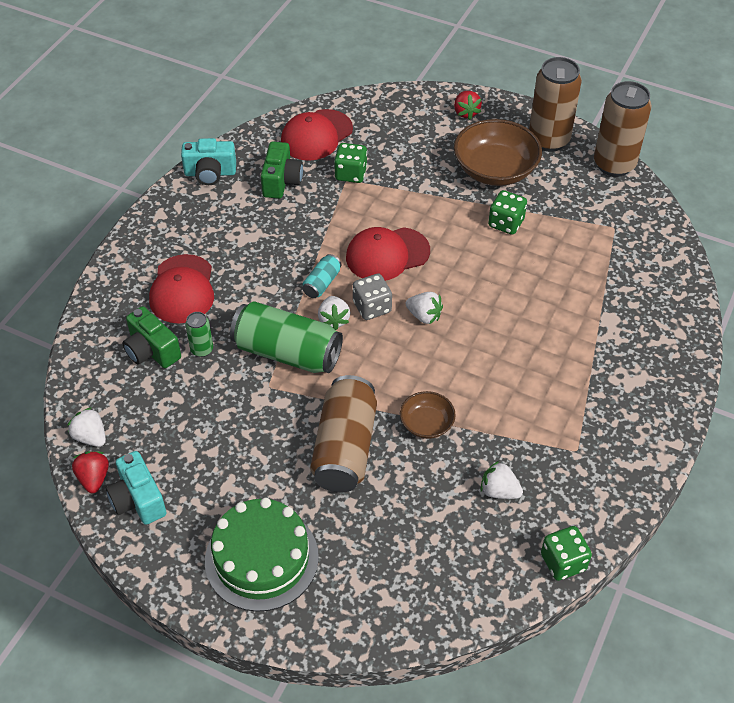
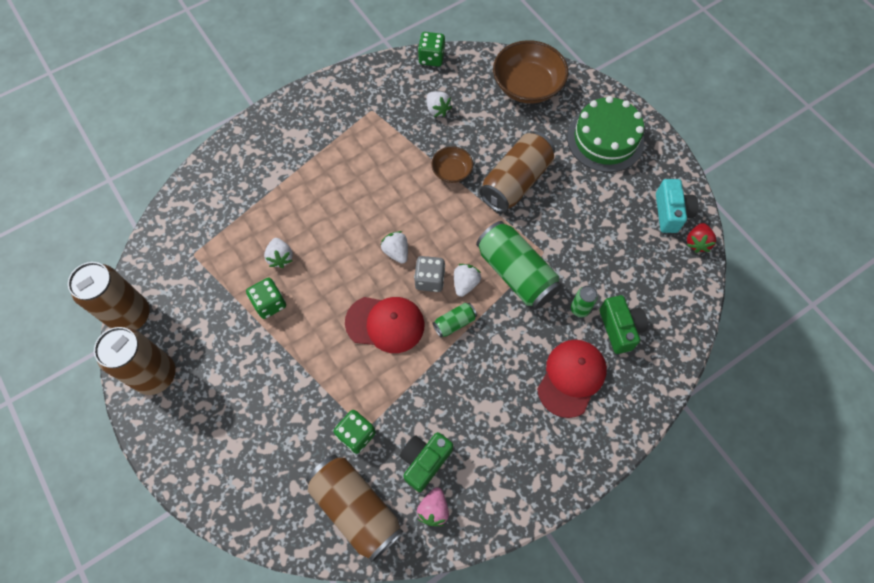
camera: 150 degrees left, 15 degrees up
white strawberry [67,407,106,447] -> white strawberry moved to [264,238,293,268]
turquoise camera [181,138,236,185] -> none
red cap [281,109,353,161] -> brown can [306,455,403,562]
turquoise can [302,254,341,298] -> green can [433,303,477,337]
red strawberry [454,91,482,120] -> none
brown bowl [454,119,542,186] -> brown bowl moved to [493,40,568,104]
none -> pink strawberry [417,487,449,526]

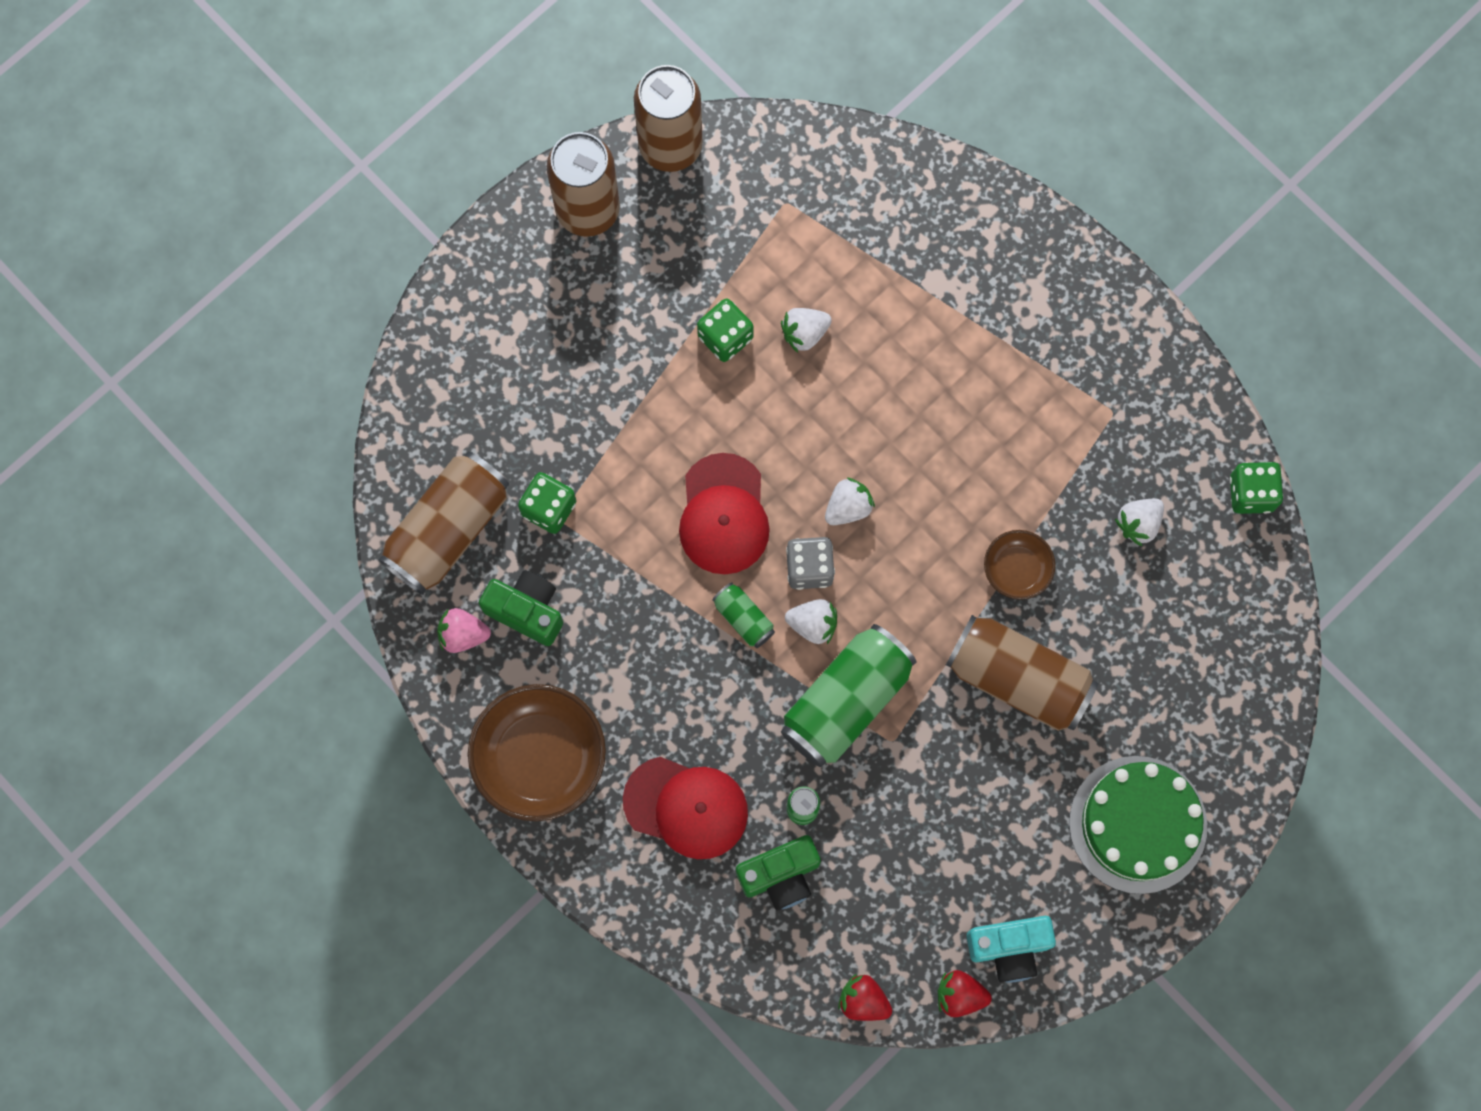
camera: 80 degrees right, 10 degrees up
brown bowl [493,40,568,104] -> brown bowl moved to [468,684,606,821]
none -> red strawberry [838,974,892,1021]

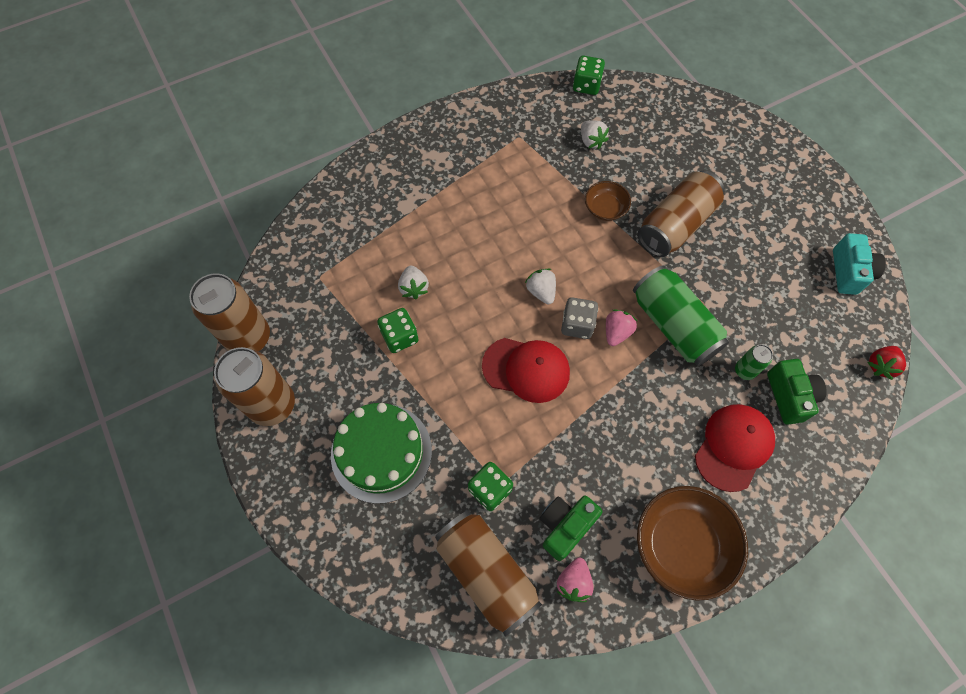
camera: 75 degrees left, 10 degrees down
green can [712,582,775,648] -> none
white strawberry [785,599,837,644] -> pink strawberry [606,309,637,346]
red strawberry [938,970,992,1017] -> none
green cake [1069,756,1207,894] -> green cake moved to [331,403,432,504]

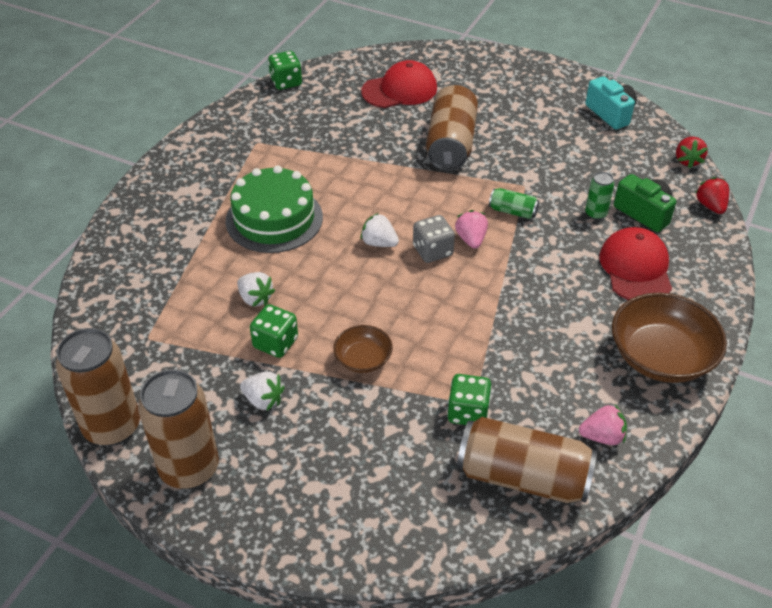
camera: 35 degrees left, 20 degrees down
green cake [331,403,432,504] -> green cake moved to [226,165,323,253]
red cap [482,338,570,403] -> red cap moved to [361,60,437,108]
green camera [539,496,603,561] -> none
pink strawberry [556,558,594,602] -> pink strawberry turned 75 degrees counterclockwise [579,405,627,445]
white strawberry [581,120,609,149] -> white strawberry moved to [240,372,284,411]
brown bowl [585,181,631,221] -> brown bowl moved to [333,325,393,373]
green can [633,265,729,366] -> green can [489,188,539,219], size x0.47
none -> red strawberry [695,177,729,214]

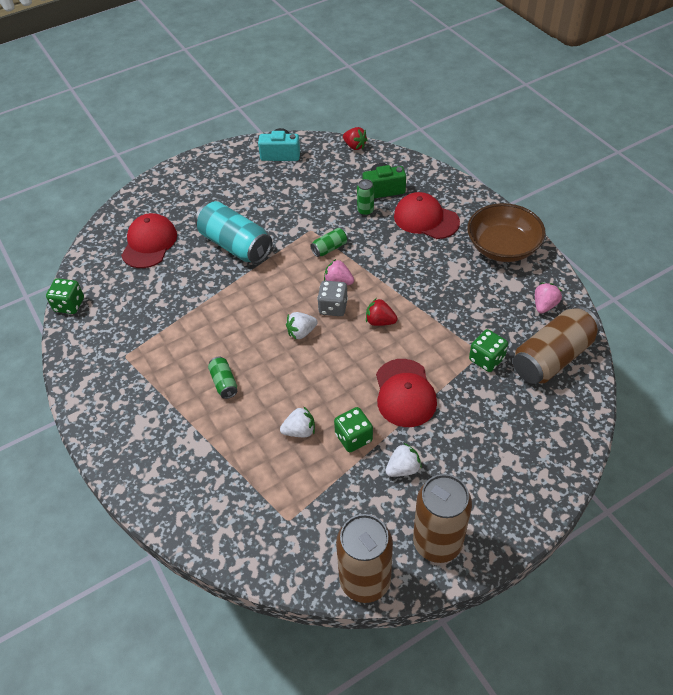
camera: 55 degrees left, 5 degrees up
green cake [226,165,323,253] -> green can [208,356,237,399]
brown bowl [333,325,393,373] -> red cap [376,359,437,427]
brown can [426,84,478,171] -> turquoise can [195,201,272,264]
red strawberry [695,177,729,214] -> red strawberry moved to [366,298,398,326]

